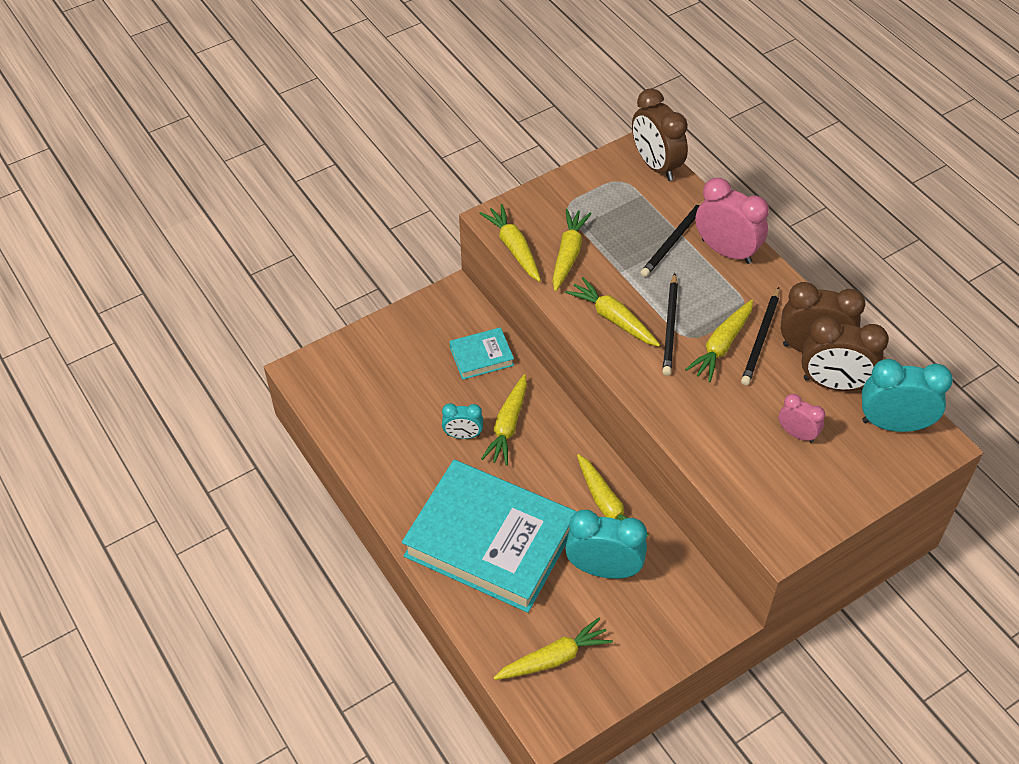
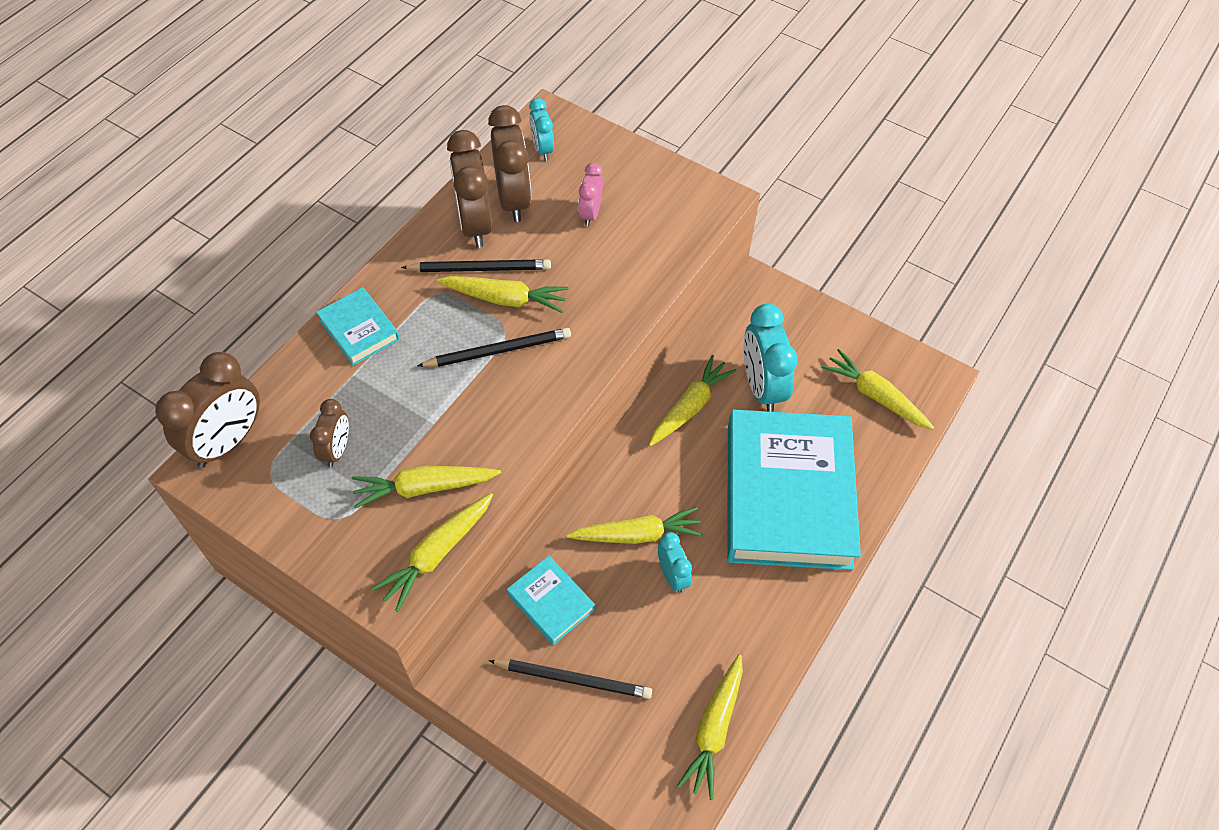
camera: 115 degrees left, 5 degrees up
yellow carrot [565,277,660,347] -> yellow carrot moved to [677,654,743,800]
black pencil [640,199,705,277] -> black pencil moved to [489,659,652,699]
pink clock [695,178,769,264] -> turquoise book [316,287,400,366]
turquoise clock [862,359,953,432] -> turquoise clock [529,98,554,161], size x0.56
none -> brown clock [310,399,349,467]

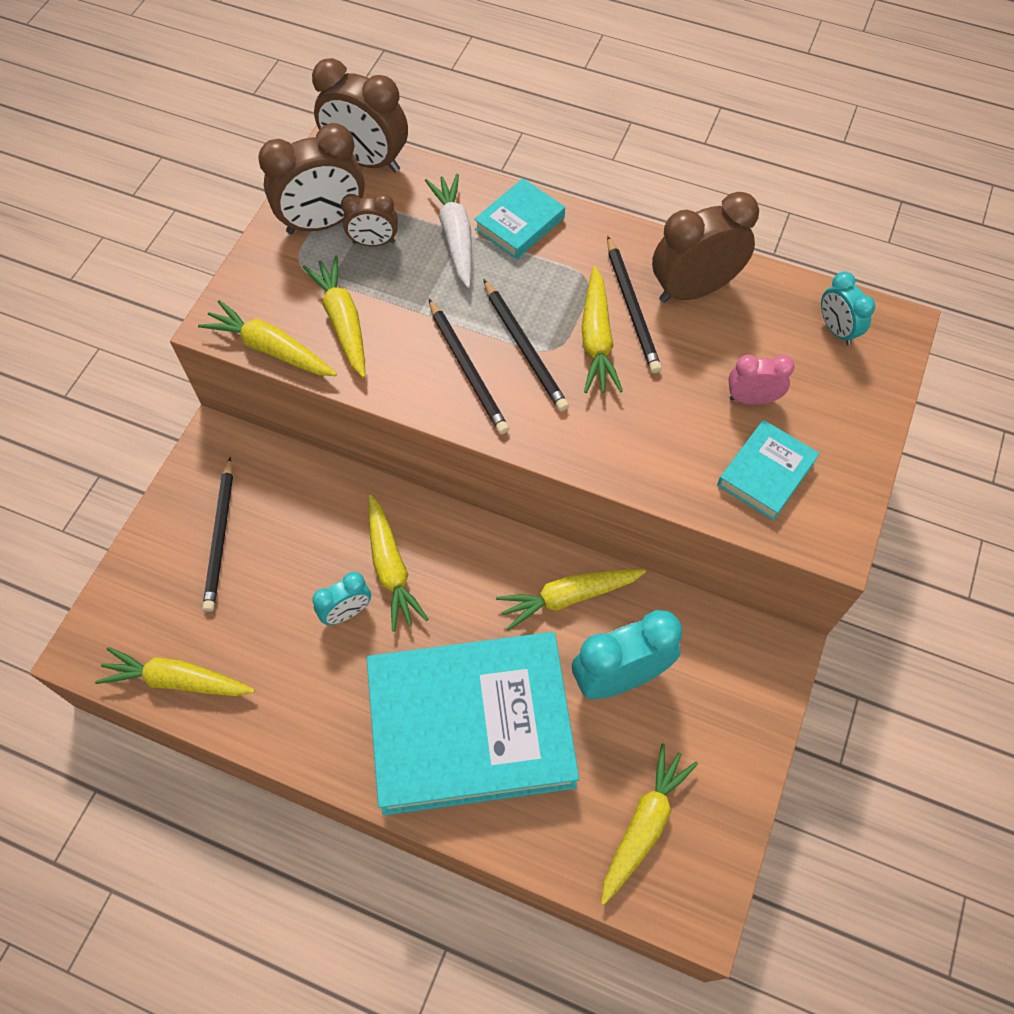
camera: 80 degrees right, 5 degrees up
brown clock [488,105,532,222] -> brown clock moved to [258,123,365,234]
turquoise book [507,556,595,645] -> turquoise book moved to [717,420,820,520]
turquoise clock [529,98,554,161] -> turquoise clock turned 90 degrees counterclockwise [821,272,875,345]
yellow carrot [649,355,737,446] -> yellow carrot turned 135 degrees clockwise [496,569,646,631]
none -> white carrot [425,174,472,288]
none -> black pencil [429,299,509,434]

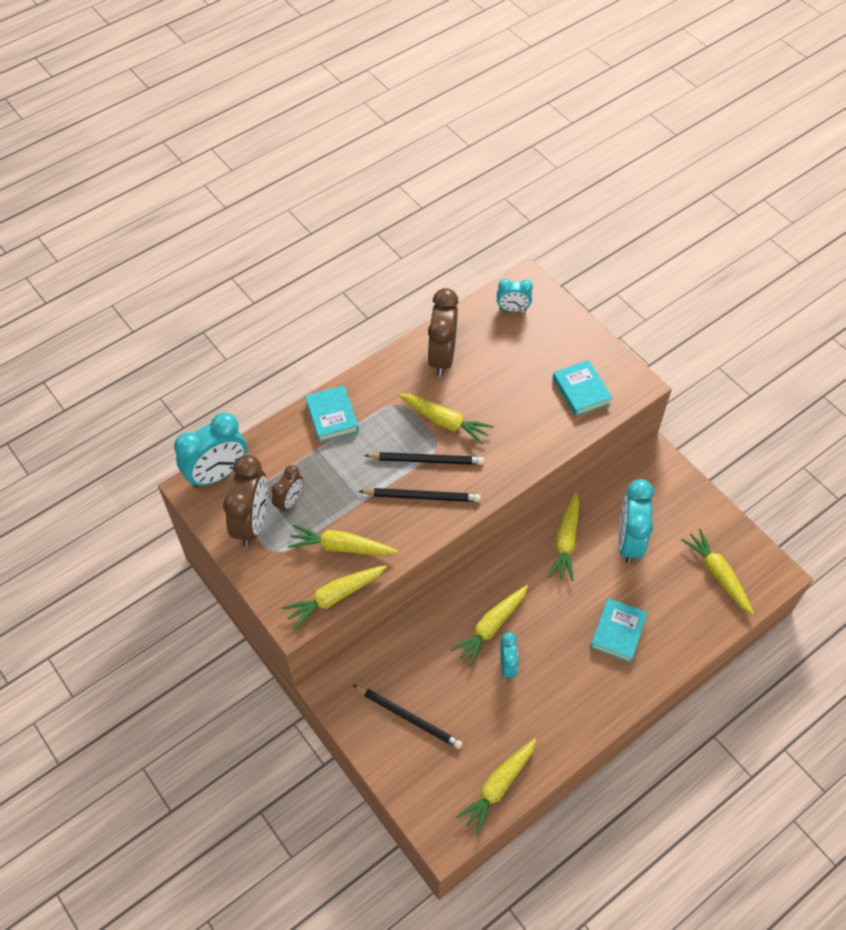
camera: 60 degrees left, 5 degrees down
brown clock [312,58,408,172] -> turquoise clock [174,412,247,488]
turquoise book [367,632,579,815] -> turquoise book [590,598,648,663], size x0.43
yellow carrot [368,495,429,632] -> yellow carrot turned 120 degrees clockwise [451,585,528,666]
white carrot [425,174,472,288] -> none
black pencil [607,236,662,373] -> none
pink clock [728,355,795,405] -> none

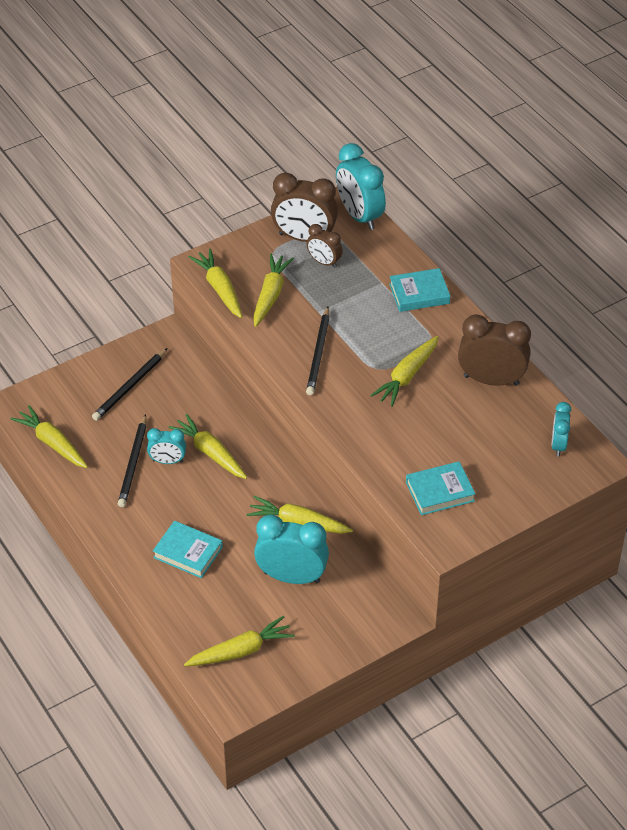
camera: 95 degrees right, 10 degrees down
black pencil [364,452,484,465] -> black pencil moved to [118,414,146,507]

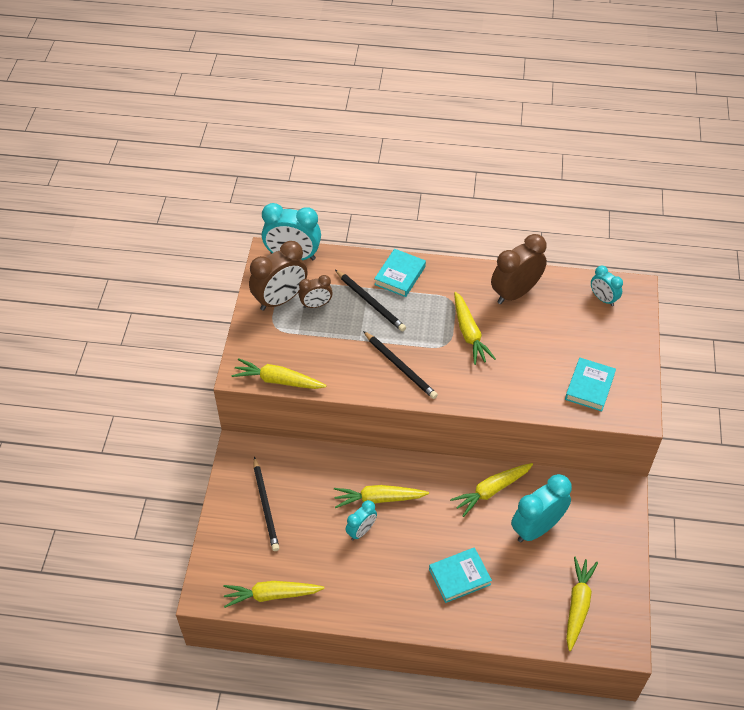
camera: 50 degrees left, 5 degrees up
black pencil [118,414,146,507] -> black pencil moved to [335,270,406,331]
yellow carrot [253,254,294,327] -> none

